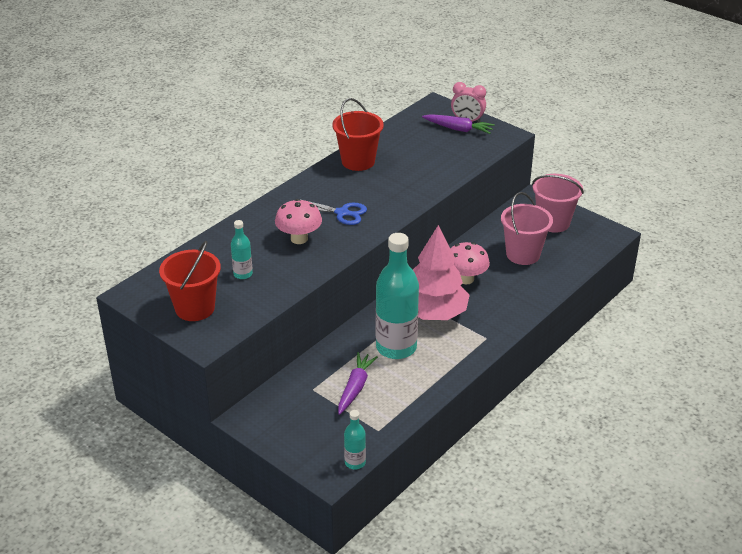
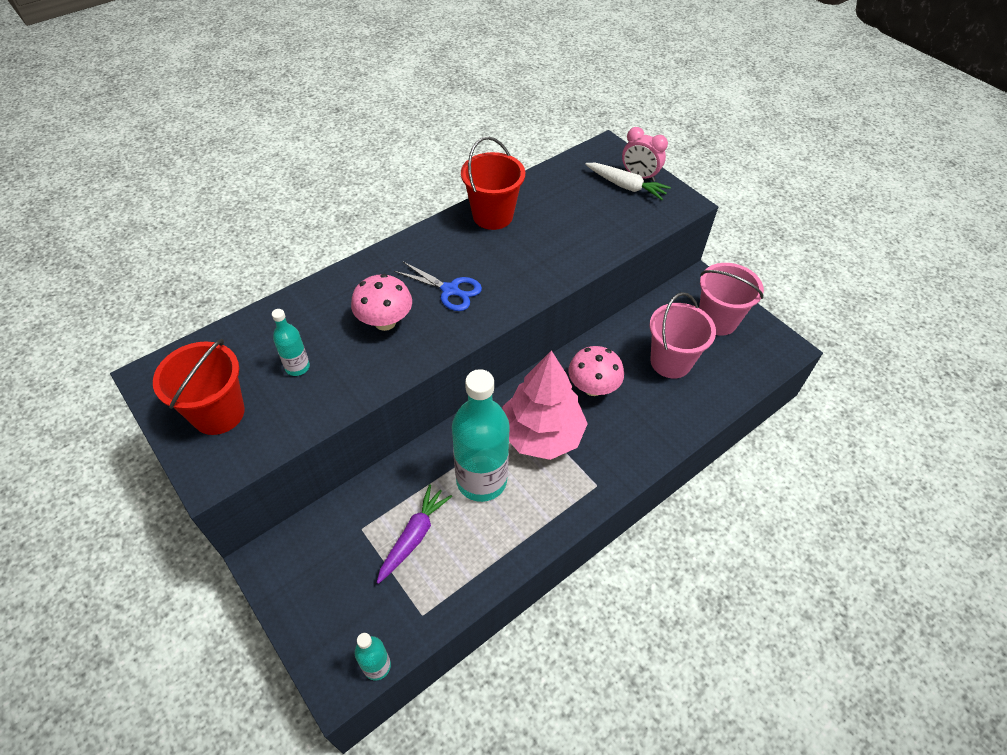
camera: 10 degrees right, 15 degrees up
purple carrot [422,114,495,134] -> white carrot [585,163,671,200]

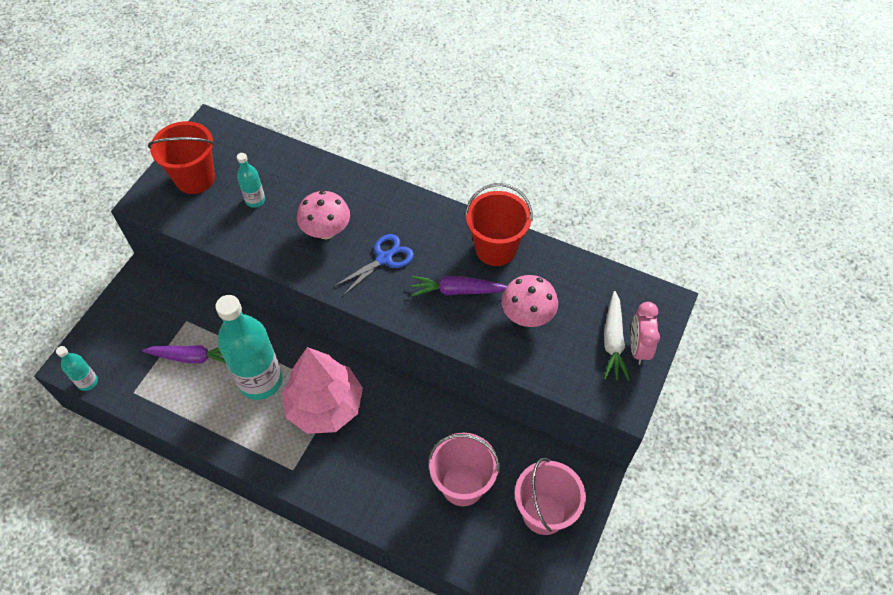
camera: 65 degrees right, 5 degrees up
blue scissors [394,261,482,311] -> blue scissors turned 135 degrees counterclockwise [334,234,414,296]
pink mushroom [568,346,624,396] -> pink mushroom moved to [501,275,558,327]
none -> purple carrot [411,276,507,296]

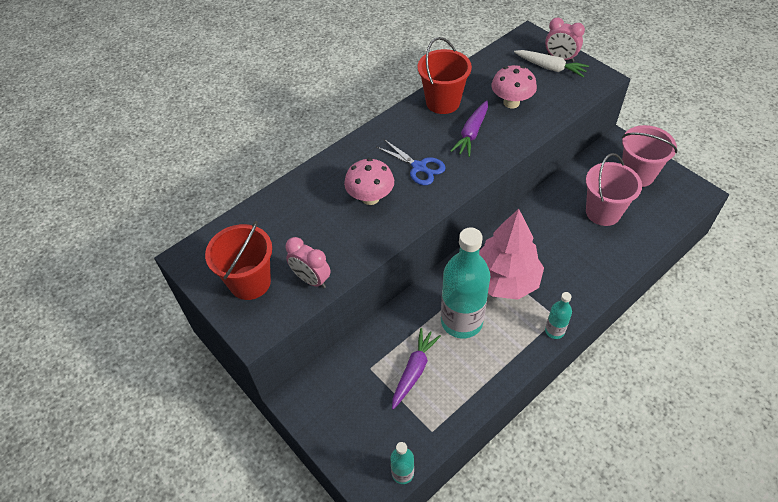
camera: 65 degrees left, 5 degrees down
turquoise bottle [237,153,265,208] -> turquoise bottle moved to [545,292,572,339]
blue scissors [334,234,414,296] -> blue scissors turned 150 degrees clockwise [377,139,446,185]
none -> pink clock [286,237,331,288]

